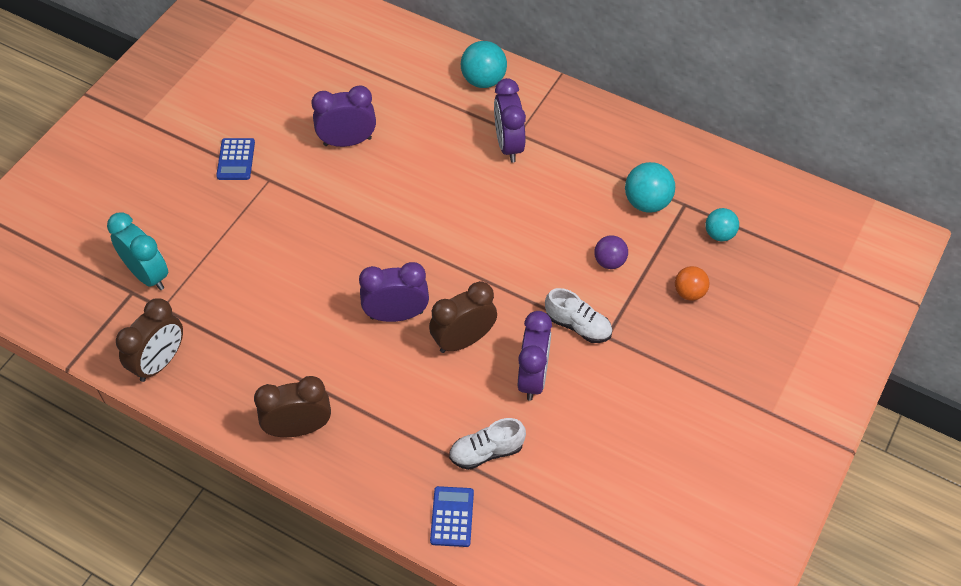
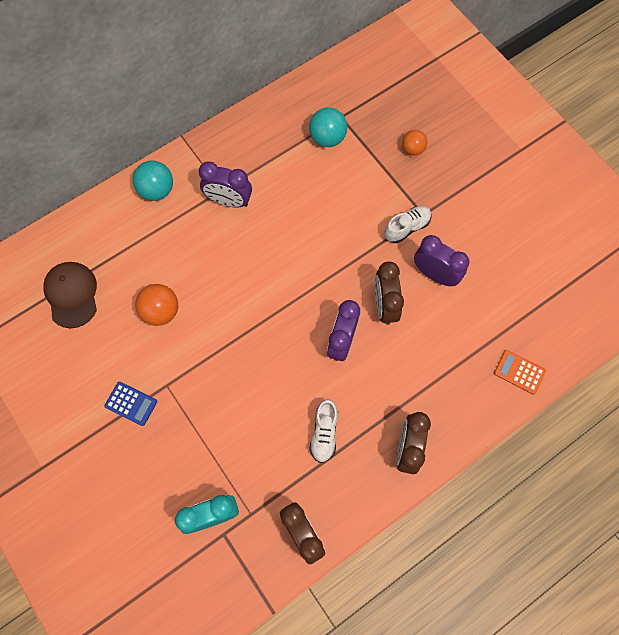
camera: 65 degrees left, 15 degrees up
purple clock [312,85,376,147] -> orange ball [135,284,178,326]
blue calculator [430,486,474,547] -> orange calculator [494,350,546,395]
white shoe [449,418,526,470] -> white shoe moved to [309,399,338,463]
purple ball [594,235,628,269] -> none
turquoise ball [705,208,739,241] -> none
none -> brown cap [43,262,97,328]

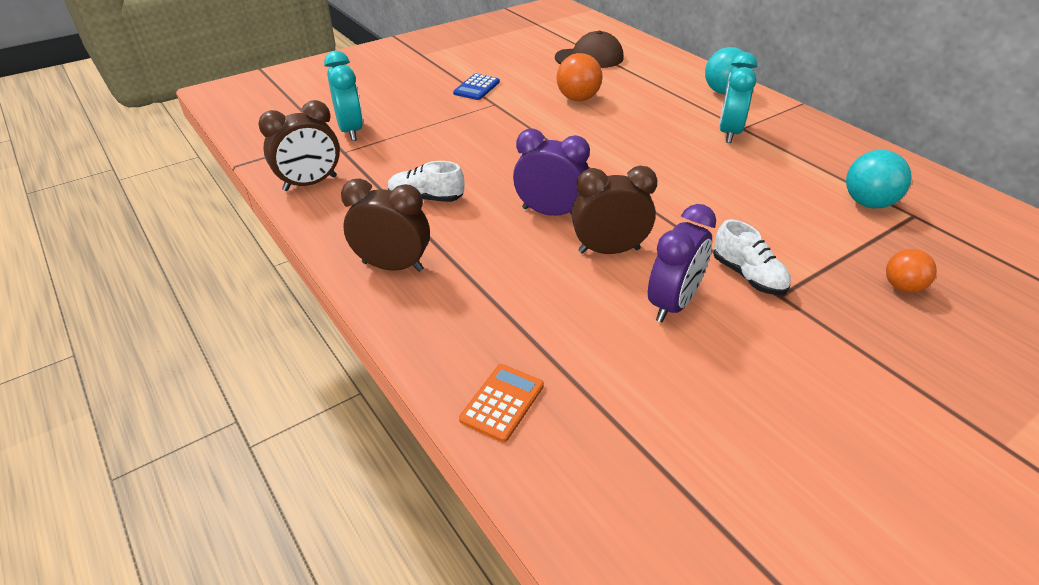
camera: 90 degrees right, 30 degrees down
purple clock [199,162,252,207] -> turquoise clock [719,52,757,143]

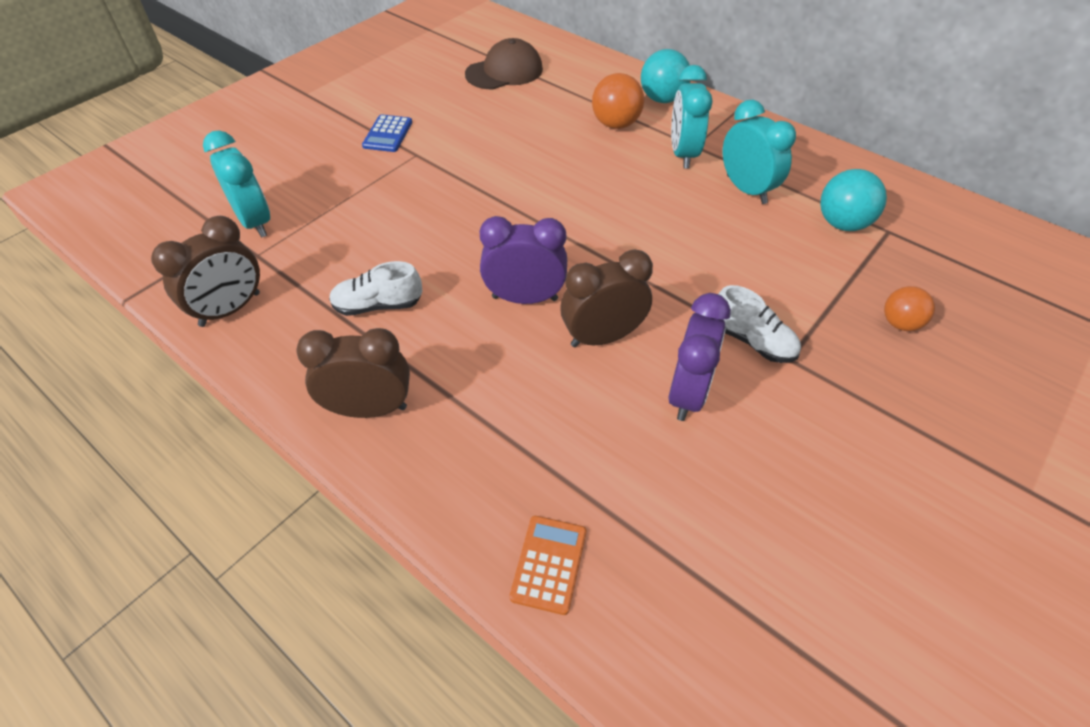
camera: 15 degrees left, 10 degrees up
orange ball [556,53,603,101] -> orange ball moved to [592,73,644,129]
none -> turquoise clock [723,100,796,204]

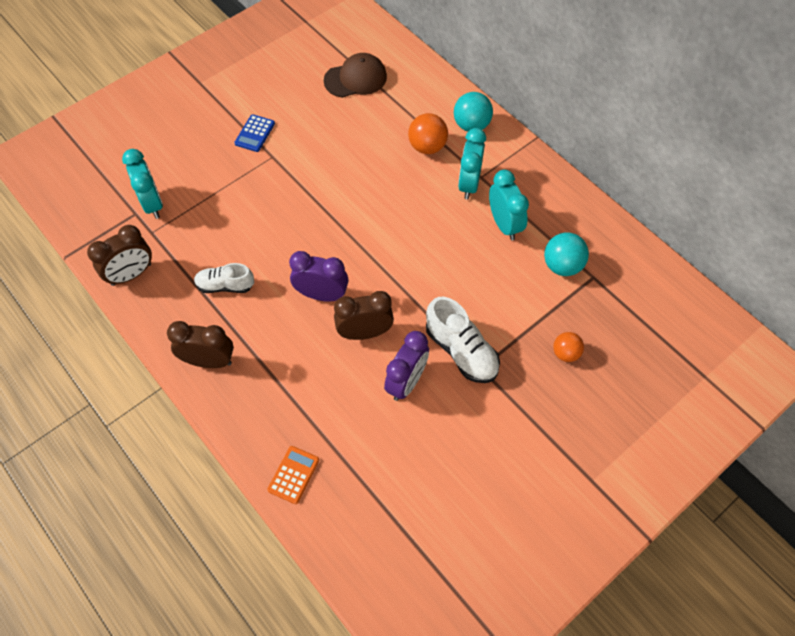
camera: 10 degrees right, 10 degrees up
white shoe [718,285,801,363] -> white shoe [426,297,500,383], size x1.51

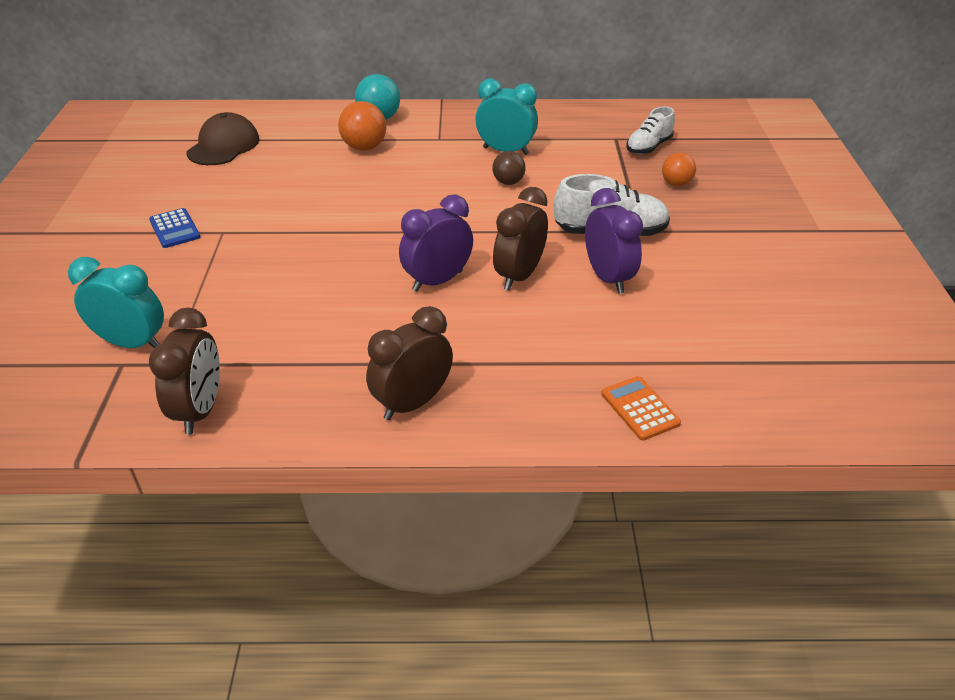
camera: 50 degrees left, 20 degrees down
white shoe [194,263,254,293] -> white shoe moved to [626,106,675,154]
turquoise clock [458,128,486,199] -> none
turquoise ball [544,232,589,276] -> none
none -> brown ball [493,151,526,185]

